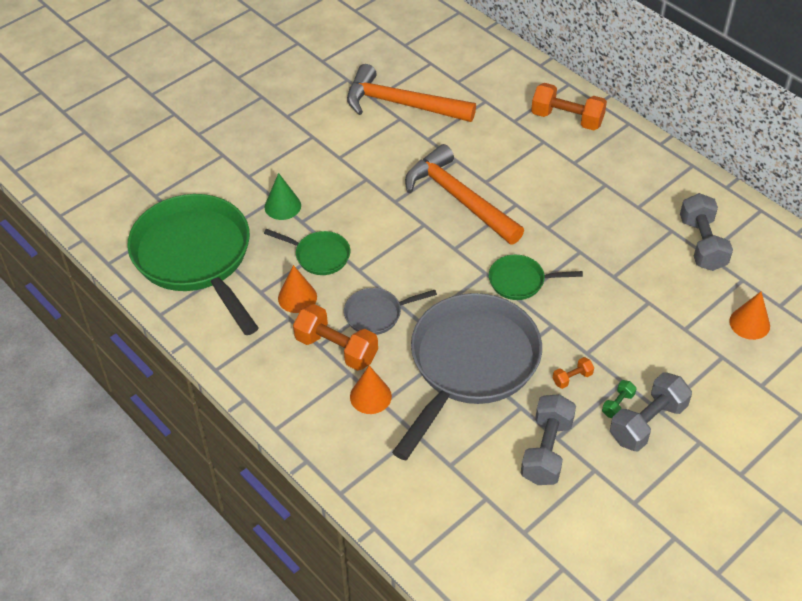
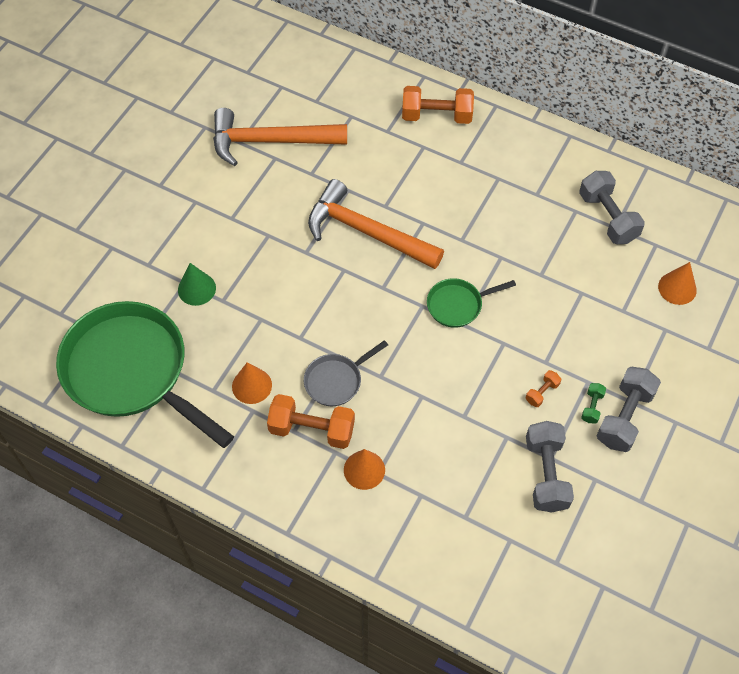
camera: 20 degrees left, 10 degrees up
green pan [264,229,350,275] -> none
grey pan [392,293,542,460] -> none

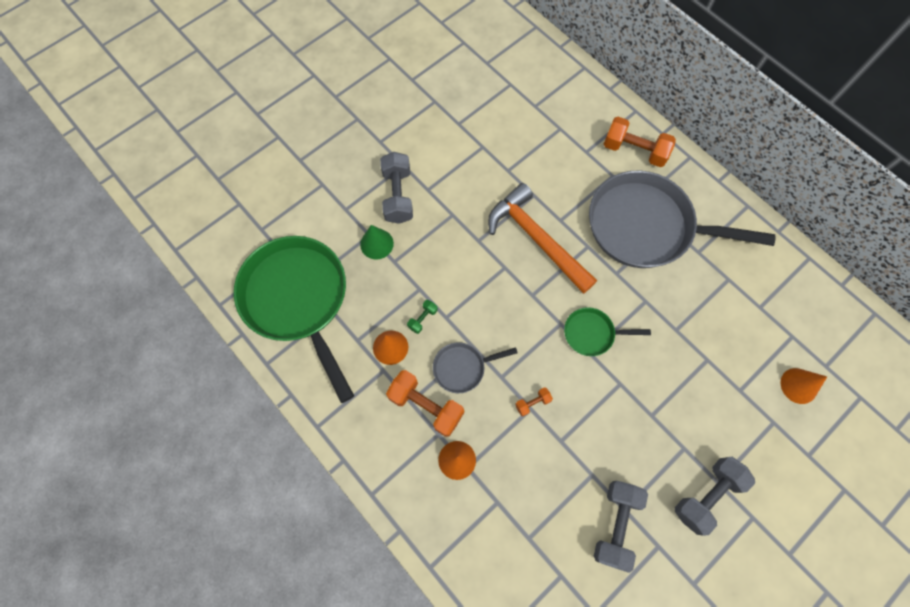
camera: 20 degrees right, 10 degrees up
orange hammer [213,108,347,166] -> none
orange dumbbell [526,370,561,407] -> orange dumbbell moved to [515,387,553,416]
grey dumbbell [579,171,645,244] -> grey dumbbell moved to [380,152,413,224]
green dumbbell [581,383,606,423] -> green dumbbell moved to [407,300,438,334]
none -> grey pan [589,170,776,268]

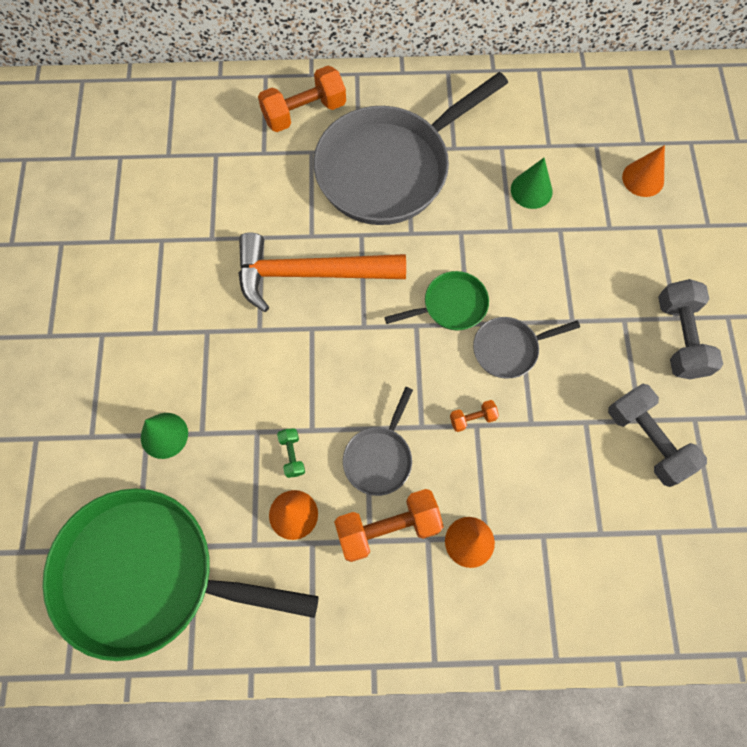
camera: 50 degrees left, 0 degrees up
grey dumbbell [380,152,413,224] -> none
orange dumbbell [515,387,553,416] -> orange dumbbell turned 60 degrees clockwise [450,400,499,432]
green pan [564,307,651,356] -> green pan turned 150 degrees counterclockwise [384,271,489,331]
none -> grey pan [473,317,580,379]
none -> green cone [511,158,553,209]

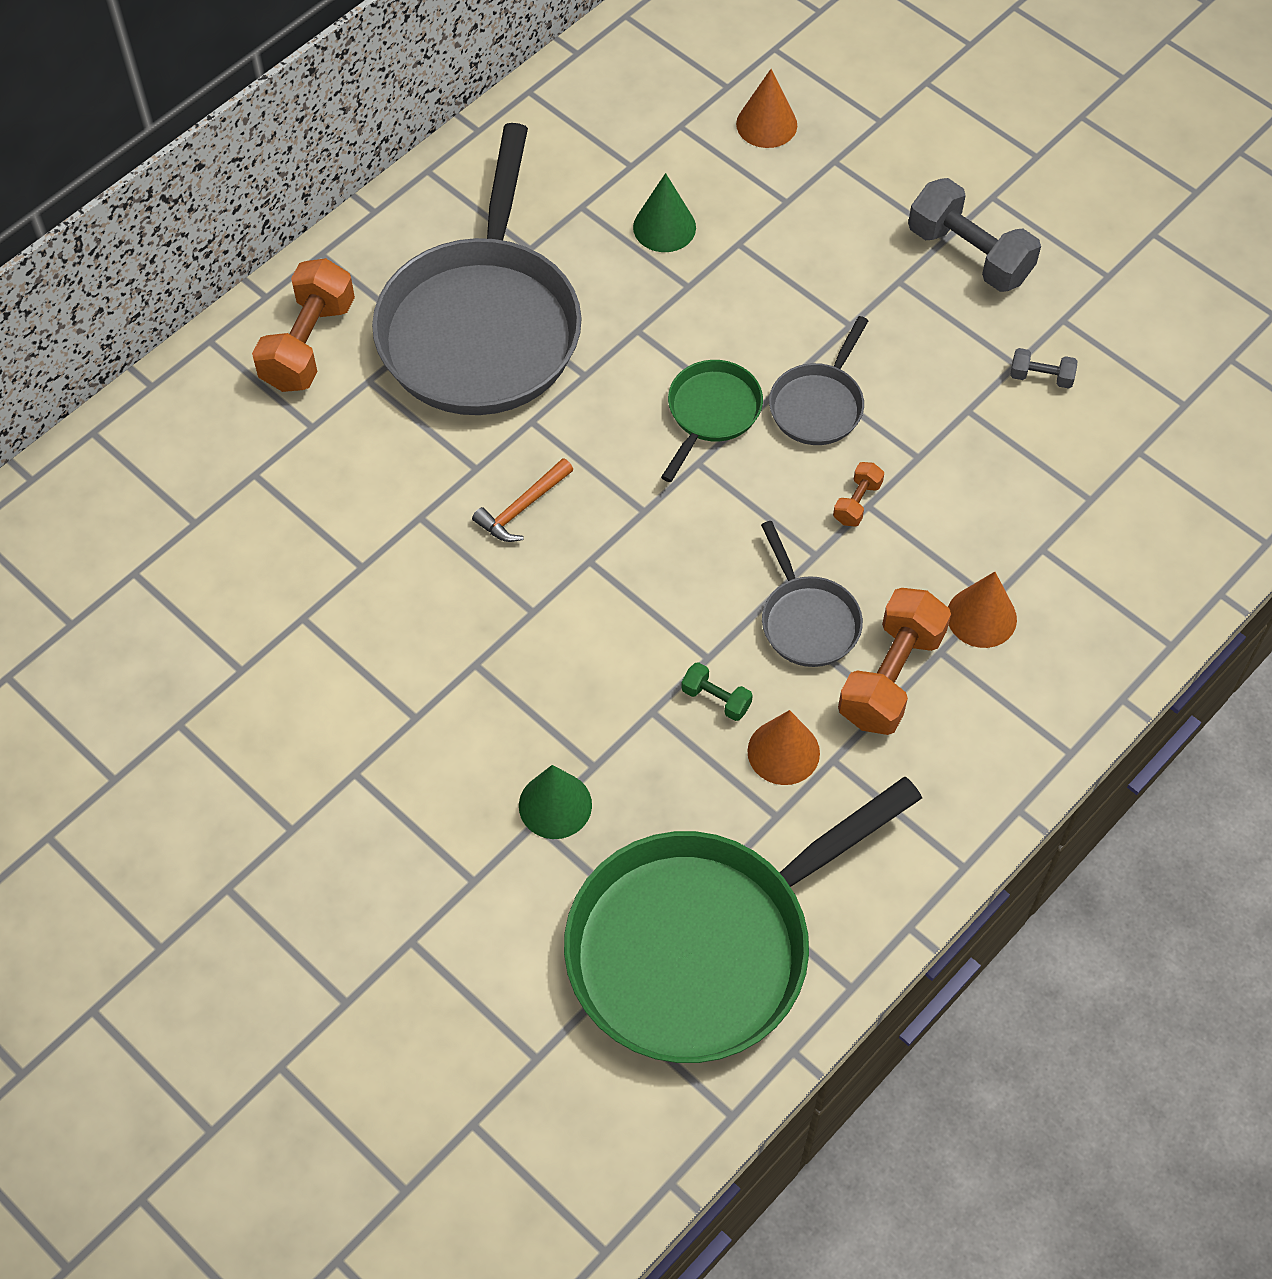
camera: 45 degrees left, 10 degrees down
orange hammer [238,232,406,312] -> orange hammer [472,458,573,542], size x0.43
grey dumbbell [608,384,707,487] -> grey dumbbell [1010,348,1077,389], size x0.47

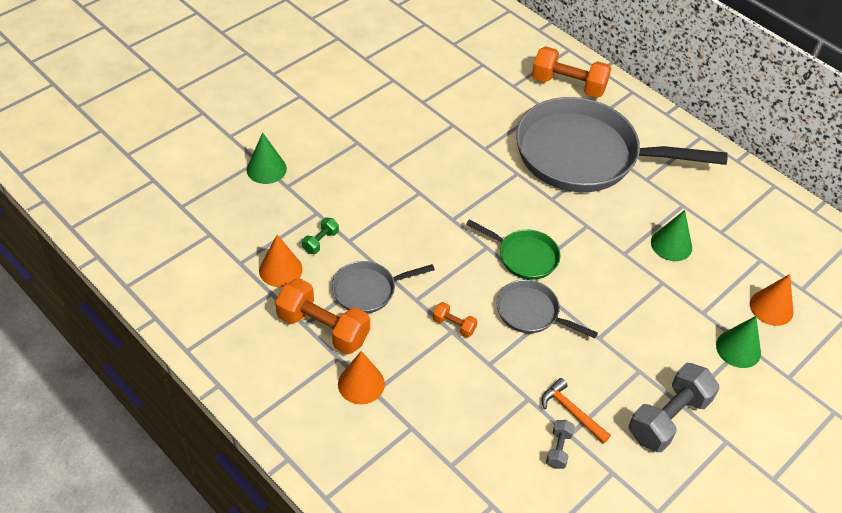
camera: 90 degrees right, 10 degrees down
orange hammer [472,458,573,542] -> orange hammer moved to [542,378,611,444]
green pan [564,777,922,1063] -> none
none -> green cone [716,316,761,368]

